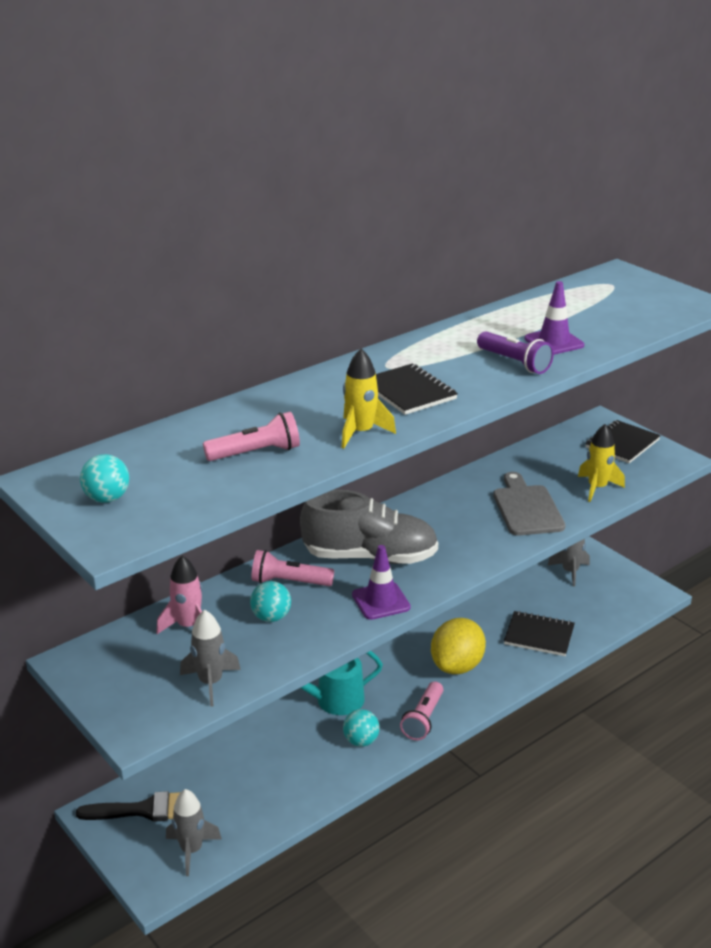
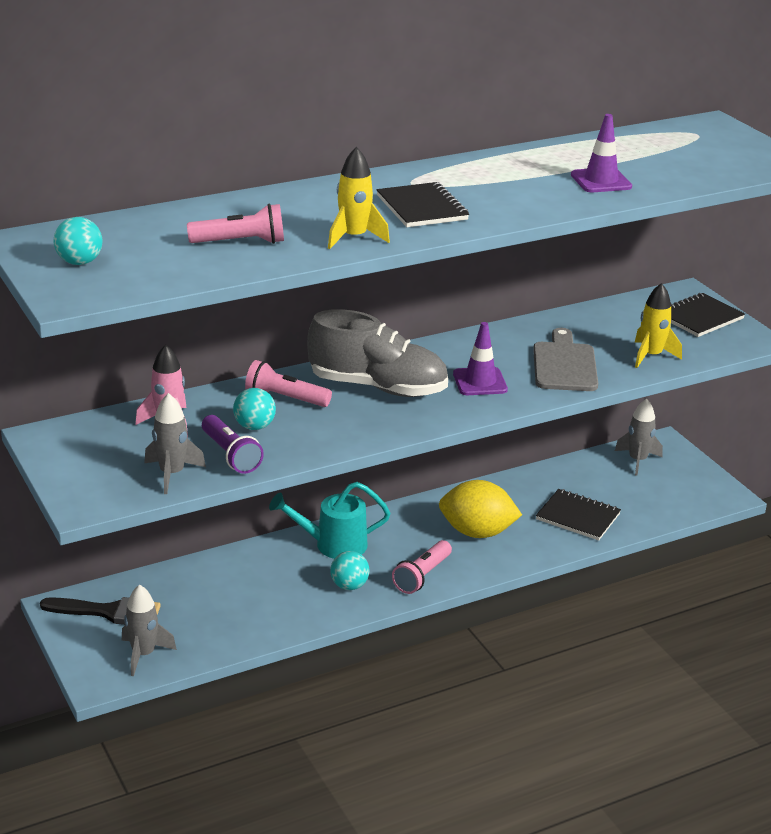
camera: 10 degrees right, 0 degrees up
purple traffic cone [352,545,411,620] -> purple traffic cone moved to [453,322,508,395]
yellow lemon [431,618,486,674] -> yellow lemon turned 60 degrees clockwise [439,480,522,538]
purple flashlight [477,331,554,374] -> purple flashlight moved to [202,415,264,474]

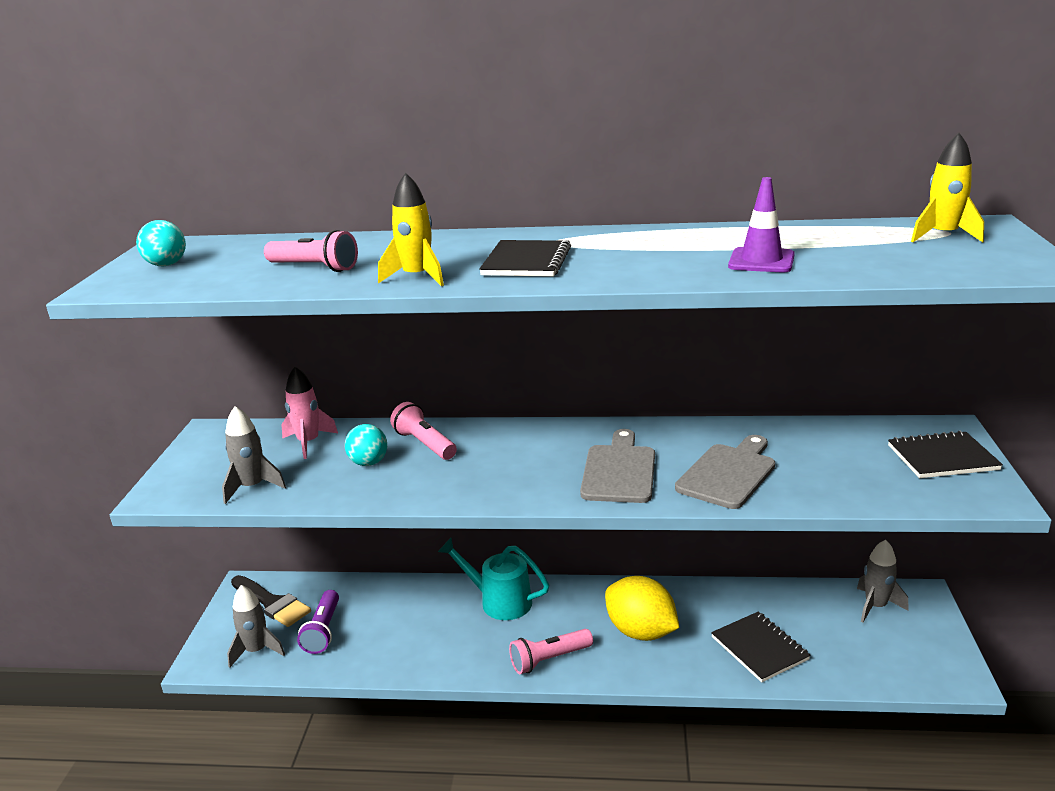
camera: 35 degrees right, 5 degrees down
purple flashlight [202,415,264,474] -> purple flashlight moved to [297,590,339,654]
grey shoe [307,309,448,397] -> none
turquoise ball [330,551,369,590] -> none
purple traffic cone [453,322,508,395] -> grey cutting board [580,429,655,503]
yellow rocket [635,283,682,368] -> yellow rocket moved to [911,133,984,242]

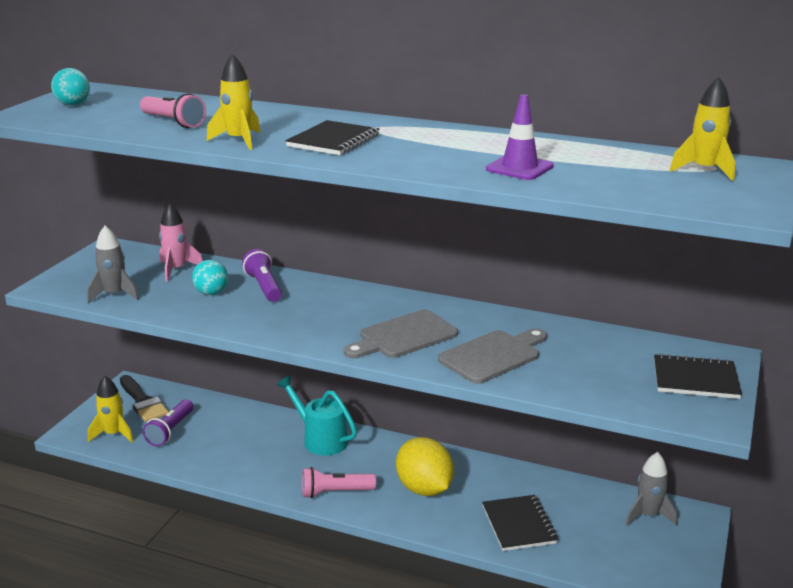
camera: 15 degrees right, 0 degrees up
grey rocket [227,585,285,668] -> yellow rocket [88,376,133,442]
pink flashlight [390,402,457,460] -> purple flashlight [242,249,282,302]
grey cutting board [580,429,655,503] -> grey cutting board turned 150 degrees counterclockwise [344,310,458,358]

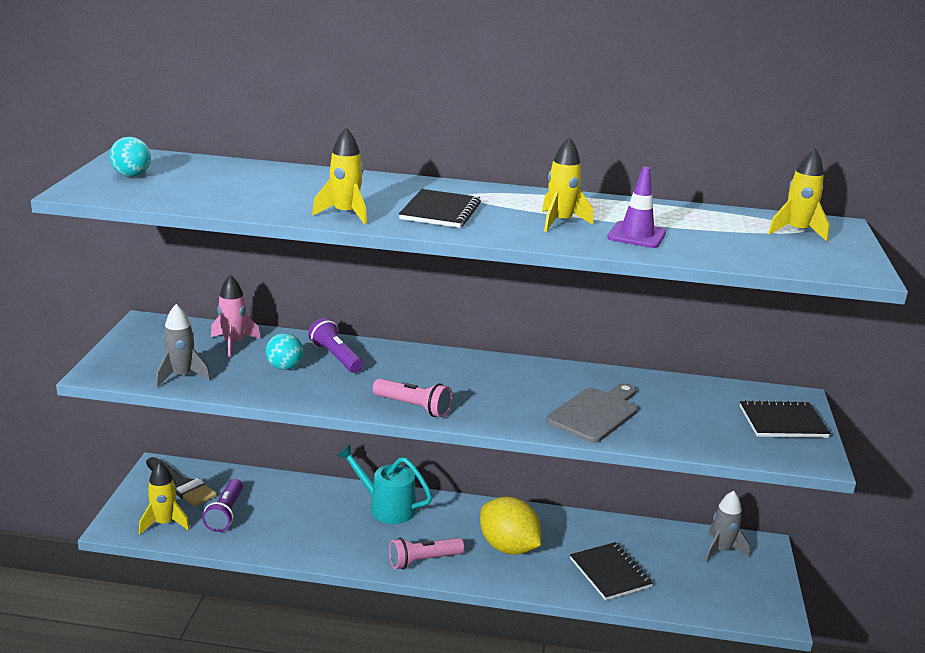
camera: 15 degrees left, 0 degrees up
pink flashlight [140,93,206,128] -> pink flashlight moved to [373,379,452,417]
grey cutting board [344,310,458,358] -> none
none -> yellow rocket [542,137,593,232]

